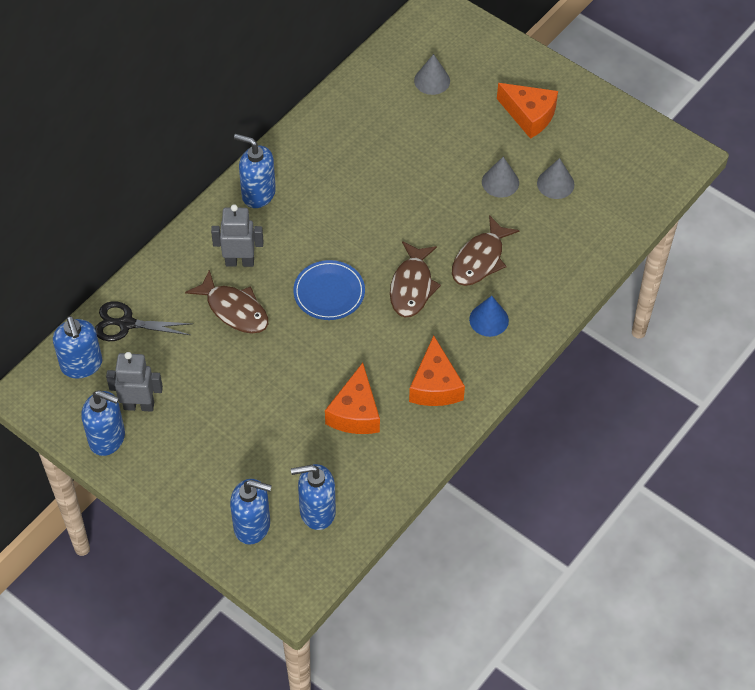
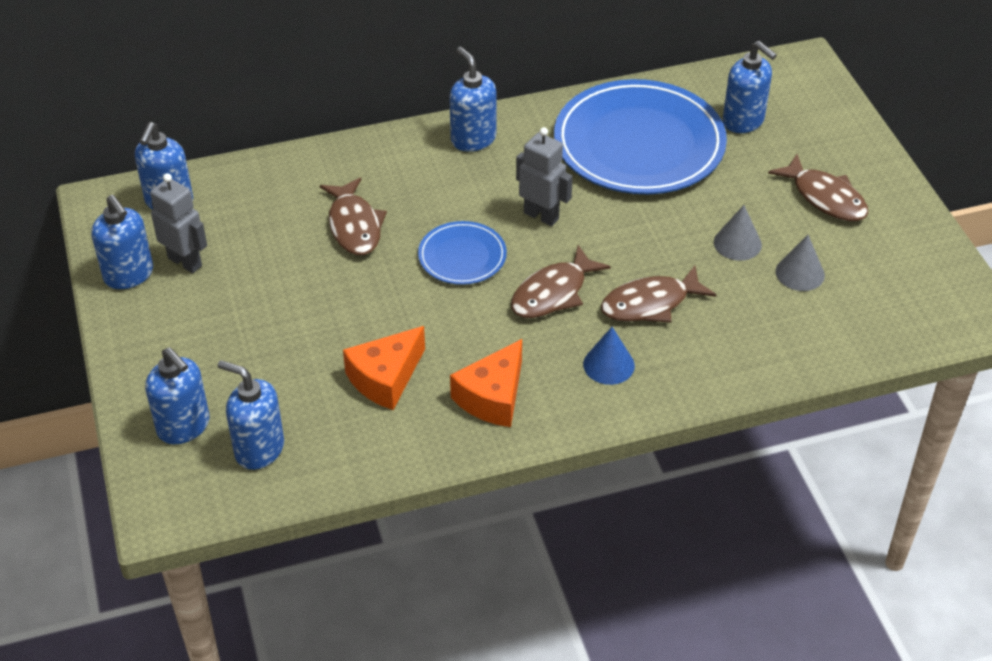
camera: 35 degrees right, 10 degrees down
black scissors [95,301,192,341] -> none
grey robot [211,204,263,267] -> grey robot moved to [516,127,573,226]
grey cone [414,54,450,95] -> blue soap dispenser [723,41,777,133]
orange cheese [497,83,558,139] -> brown fish [768,154,868,221]
none -> blue plate [554,79,727,194]

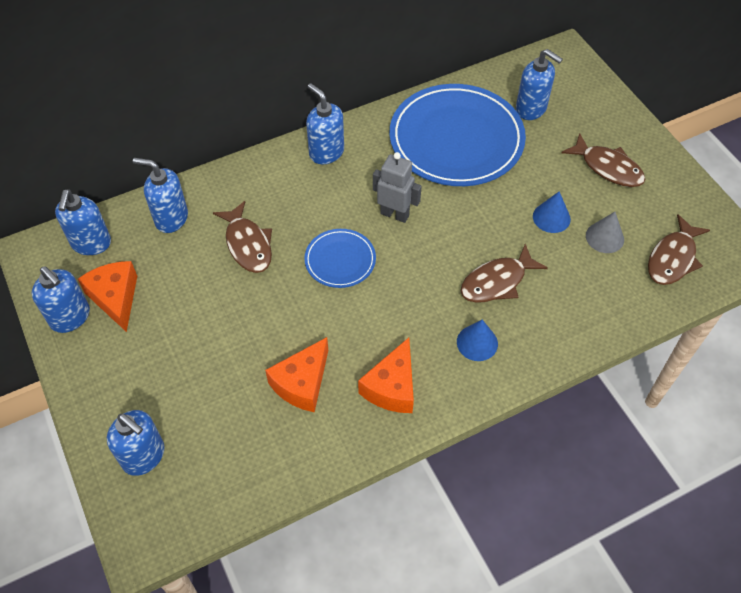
camera: 10 degrees left, 10 degrees up
grey robot [150,173,207,273] -> orange cheese [78,261,137,332]
blue soap dispenser [218,360,284,470] -> blue soap dispenser moved to [133,158,188,233]
brown fish [511,245,611,318] -> brown fish moved to [648,215,710,285]
grey cone [714,205,762,261] -> blue cone [533,191,571,233]

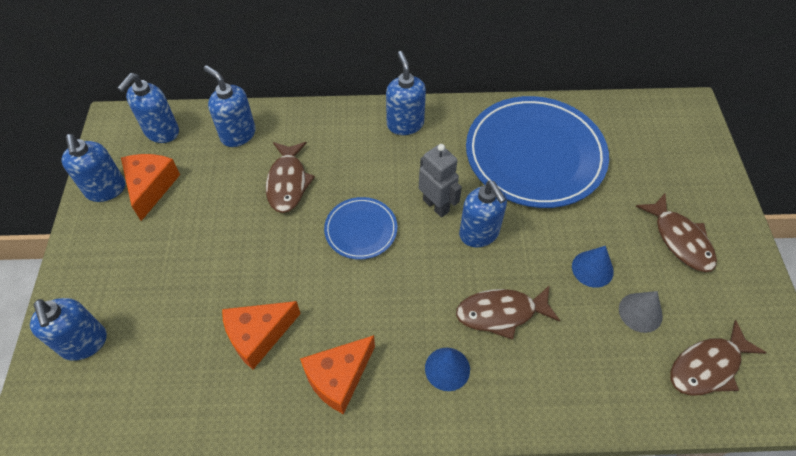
camera: 25 degrees right, 0 degrees up
blue soap dispenser [516,49,563,120] -> blue soap dispenser moved to [459,181,507,247]

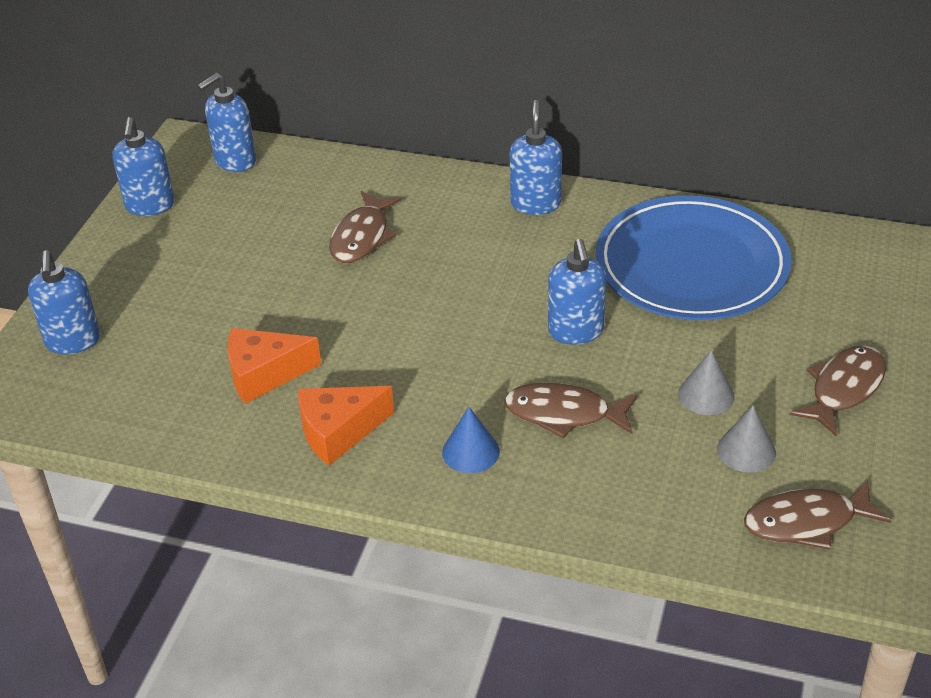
camera: 20 degrees right, 15 degrees down
orange cheese [121,154,180,221] -> none
blue soap dispenser [204,65,255,147] -> none
blue plate [324,197,397,260] -> none
grey robot [419,144,462,217] -> none
blue cone [572,246,614,288] -> grey cone [678,350,735,415]
brown fish [636,194,717,272] -> brown fish turned 135 degrees counterclockwise [789,345,886,437]

